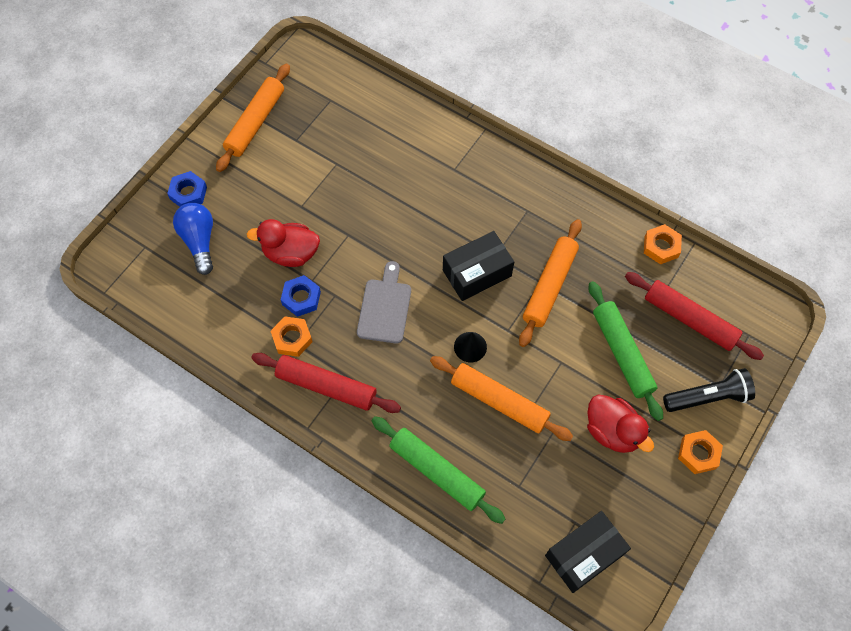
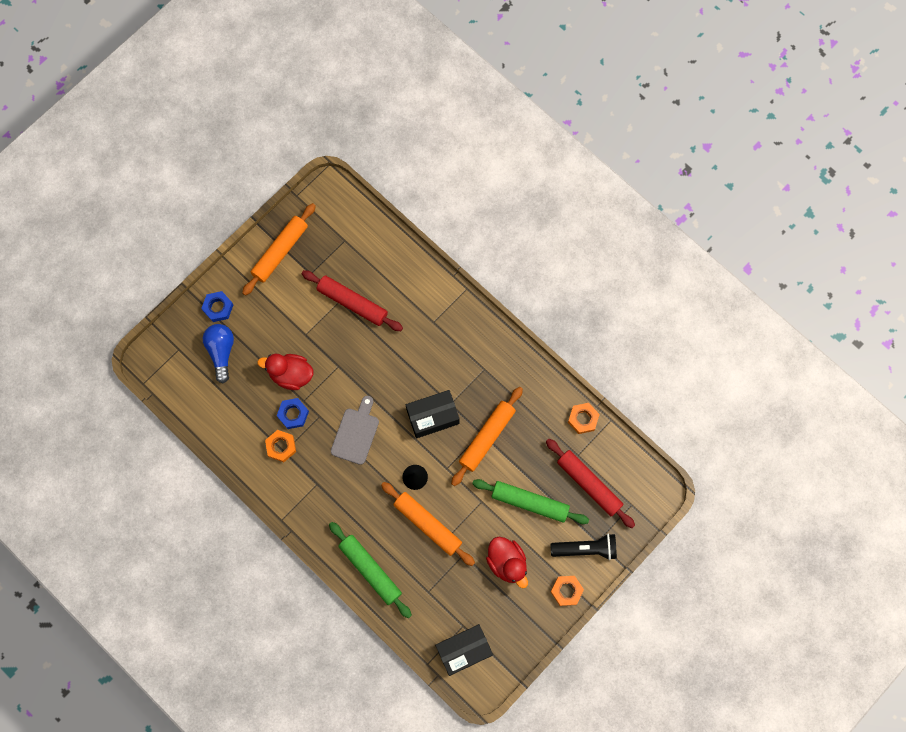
camera: 10 degrees right, 10 degrees up
red rolling pin [251,353,401,413] -> red rolling pin moved to [302,270,403,331]
green rolling pin [589,281,663,421] -> green rolling pin turned 60 degrees counterclockwise [472,479,589,524]

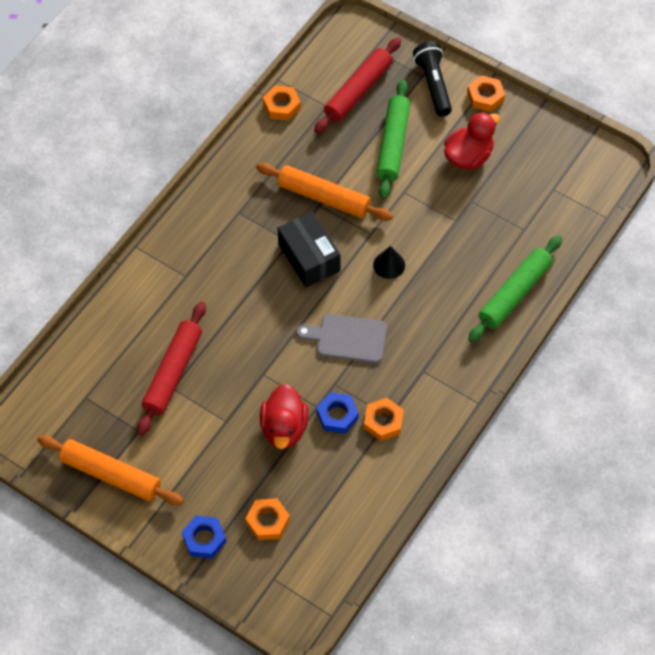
camera: 100 degrees left, 15 degrees down
blue light bulb [203,324,234,383] -> orange nut [245,498,290,540]
orange rolling pin [381,482,475,566] -> none
black box [435,624,493,676] -> none

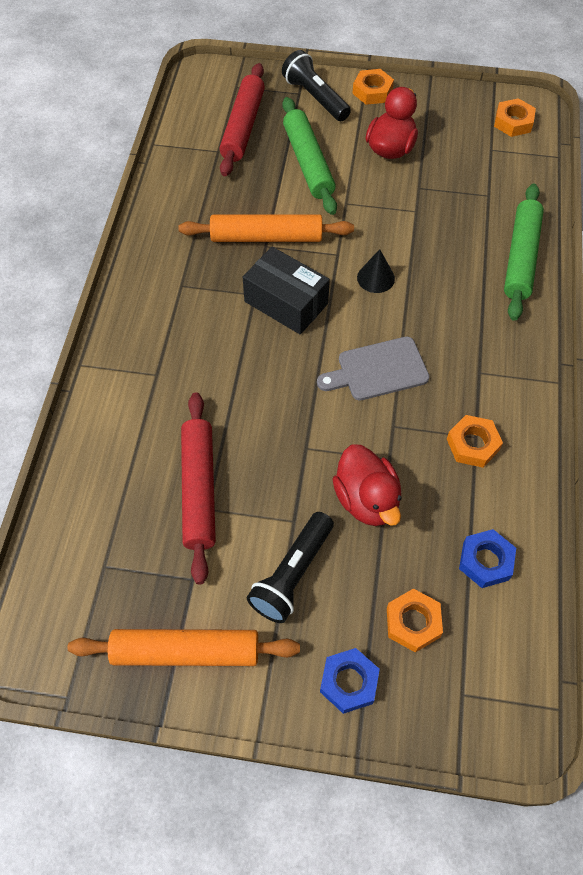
camera: 25 degrees left, 0 degrees up
orange nut [263,85,301,121] -> orange nut moved to [494,98,536,137]
blue nut [316,392,359,434] -> blue nut moved to [459,529,516,588]
none -> black flashlight [247,512,334,623]

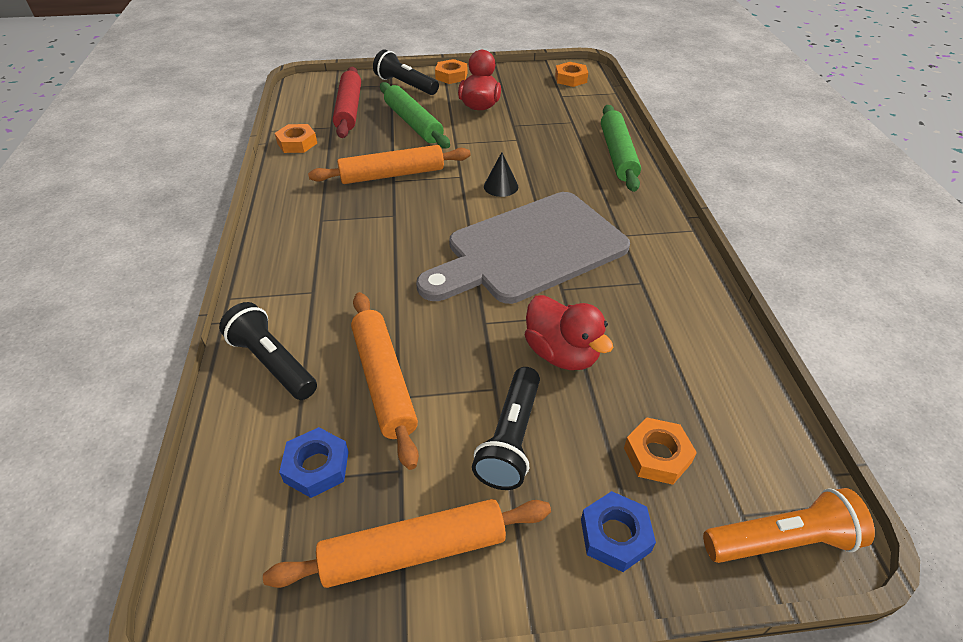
camera: 15 degrees left, 15 degrees down
red rolling pin [181,392,216,584] -> orange rolling pin [351,292,419,470]
black box [243,247,330,335] -> none
grey cutting board [317,337,430,400] -> grey cutting board [416,192,630,304], size x2.01
orange nut [447,415,503,468] -> orange nut moved to [275,124,317,153]
blue nut [459,529,516,588] -> blue nut moved to [279,427,349,498]
none -> black flashlight [219,302,317,400]
none -> orange flashlight [703,488,875,563]

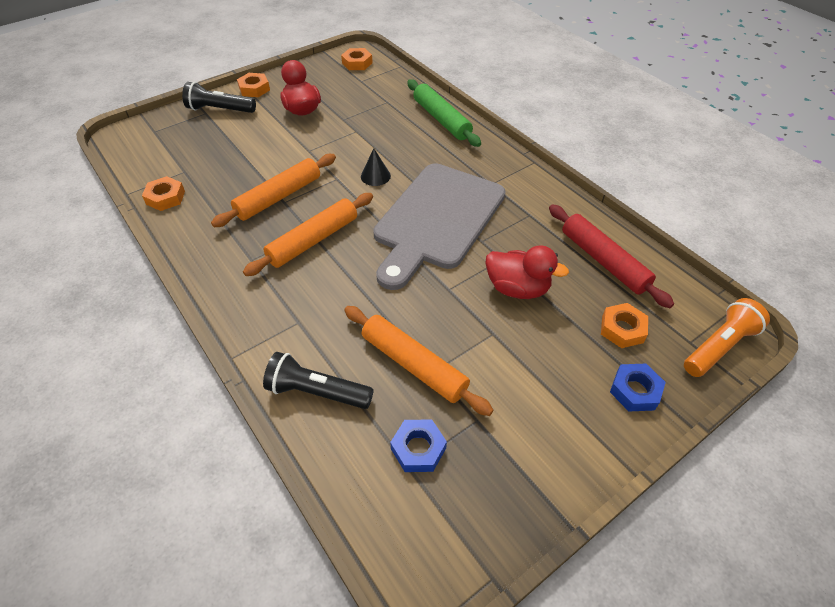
camera: 30 degrees left, 5 degrees up
orange rolling pin [263,499,551,588] -> orange rolling pin moved to [243,193,373,276]
red rolling pin [333,67,361,138] -> red rolling pin moved to [549,204,674,308]
green rolling pin [380,82,450,148] -> none
black flashlight [472,367,540,490] -> none

